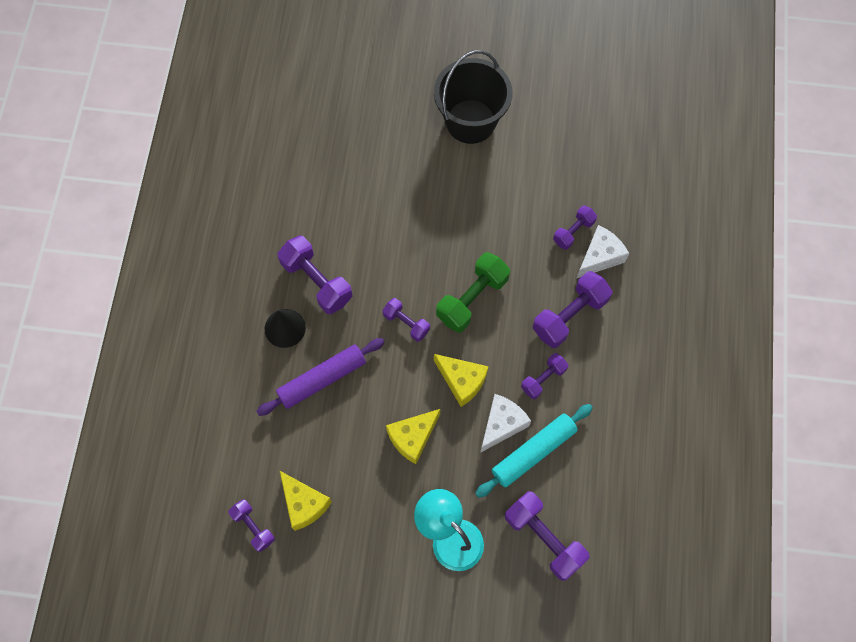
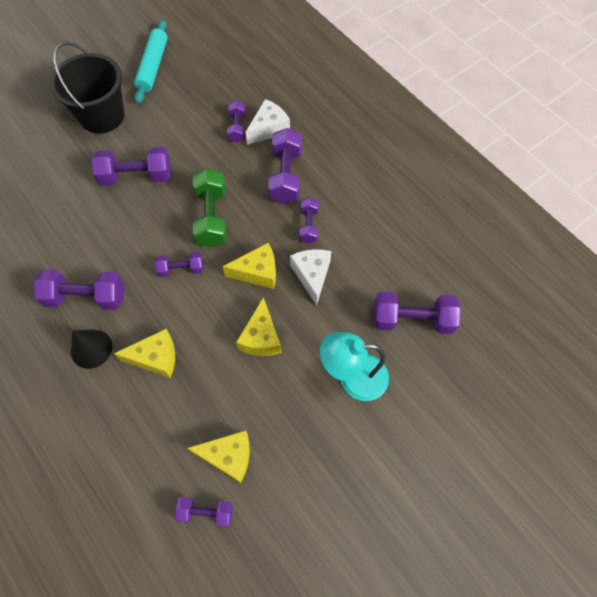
camera: 45 degrees left, 5 degrees down
purple rolling pin [256,338,385,416] -> yellow cheese [114,329,175,378]
turquoise rolling pin [475,404,593,498] -> turquoise rolling pin moved to [134,20,168,104]
white cheese [576,225,629,279] -> white cheese turned 45 degrees clockwise [246,99,290,145]
none -> purple dumbbell [92,147,171,186]

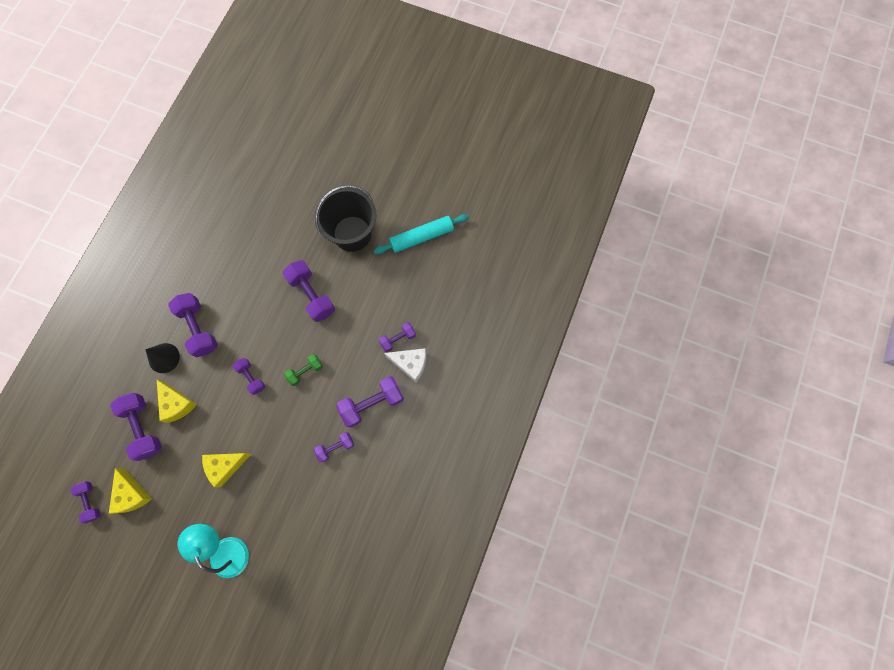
camera: 60 degrees right, 10 degrees up
green dumbbell [193,168,227,247] -> green dumbbell [284,354,323,386], size x0.59
yellow cheese [222,243,276,289] -> none
white cheese [290,249,331,306] -> none
purple dumbbell [374,292,461,334] -> purple dumbbell moved to [110,393,162,461]

